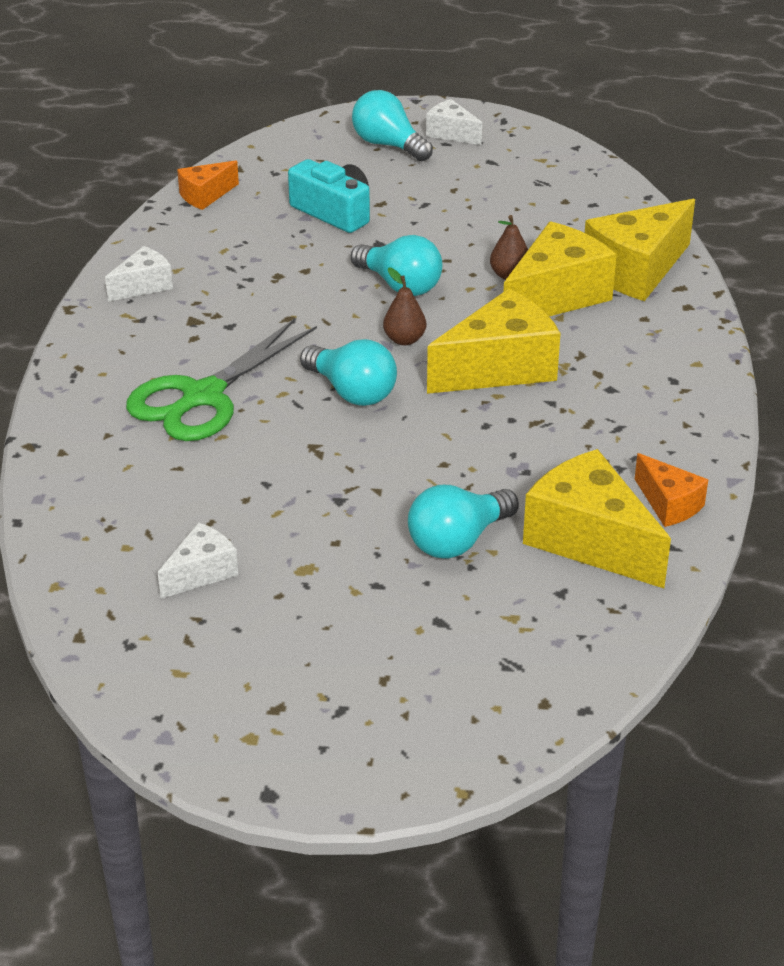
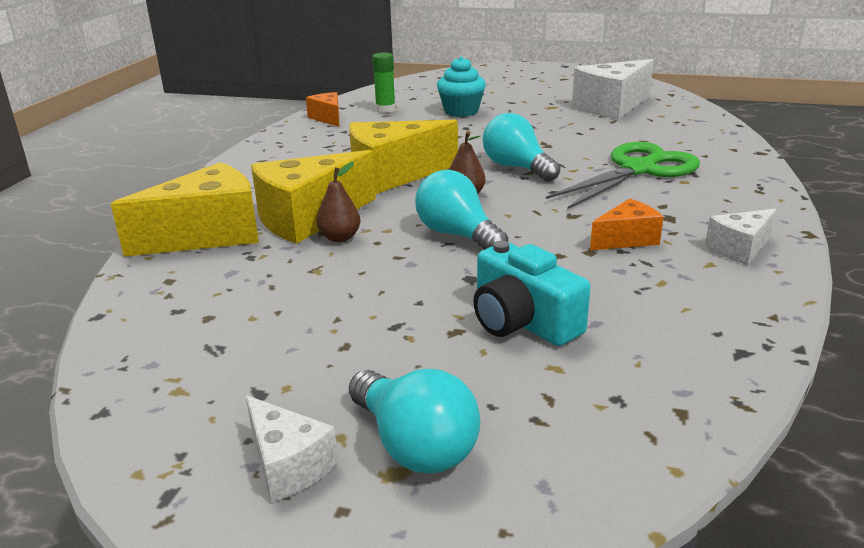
camera: 170 degrees left, 10 degrees down
white cheese [158,522,238,599] -> white cheese [572,59,654,119], size x1.86
orange cheese [177,160,239,210] -> orange cheese moved to [590,198,663,250]
turquoise light bulb [408,485,519,558] -> turquoise cupcake [437,56,486,117]
yellow cheese [523,449,671,588] -> green glue stick [372,53,396,113]

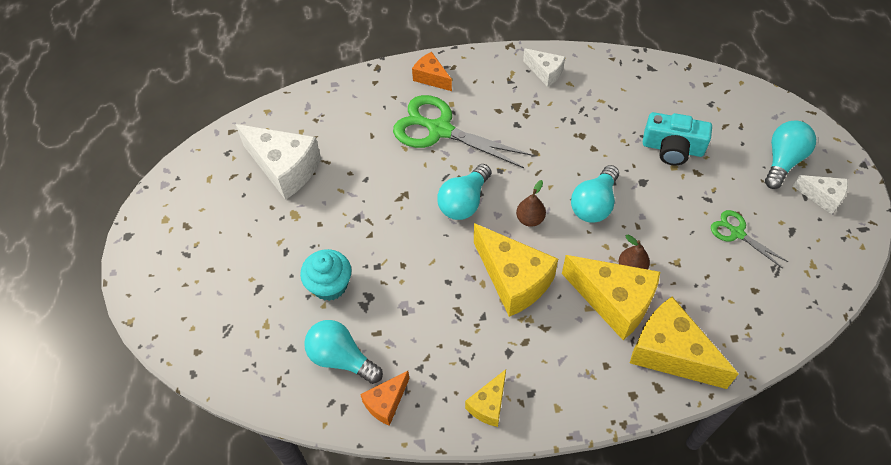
camera: 110 degrees left, 30 degrees up
white cheese [246,395,338,503] -> white cheese turned 90 degrees clockwise [793,175,848,214]
green glue stick [372,53,396,113] -> turquoise light bulb [304,320,383,384]
turquoise camera [473,241,591,346] -> turquoise camera turned 75 degrees clockwise [643,112,712,166]
orange cheese [590,198,663,250] -> orange cheese moved to [412,52,452,91]
none -> yellow cheese [465,369,506,427]
none -> green scissors [711,210,788,268]

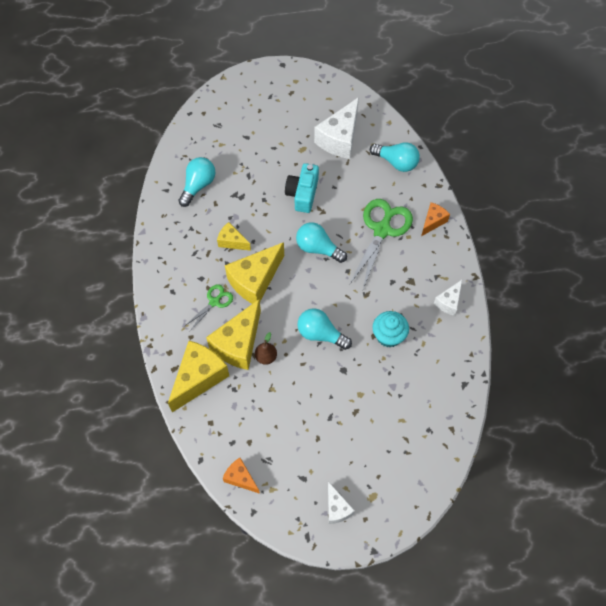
camera: 85 degrees right, 5 degrees up
turquoise cupcake [300,249,351,301] -> turquoise cupcake moved to [372,311,409,347]
orange cheese [360,371,410,426] -> orange cheese moved to [223,458,260,494]
yellow cheese [465,369,506,427] -> yellow cheese moved to [217,222,251,251]
brown pear [516,180,546,227] -> none
turquoise camera [643,112,712,166] -> turquoise camera moved to [285,163,319,213]
green scissors [711,210,788,268] -> green scissors moved to [185,284,233,331]
turquoise light bulb [765,120,816,189] -> turquoise light bulb moved to [370,143,420,172]
white cheese [793,175,848,214] -> white cheese turned 45 degrees counterclockwise [328,482,355,524]

